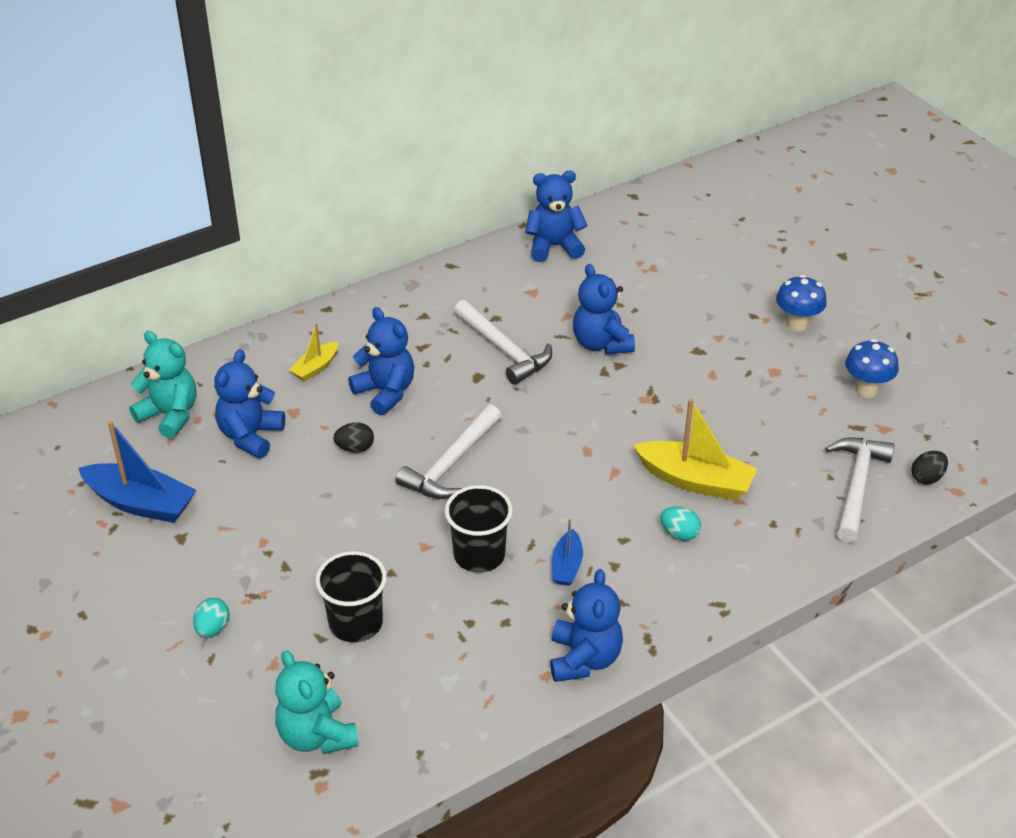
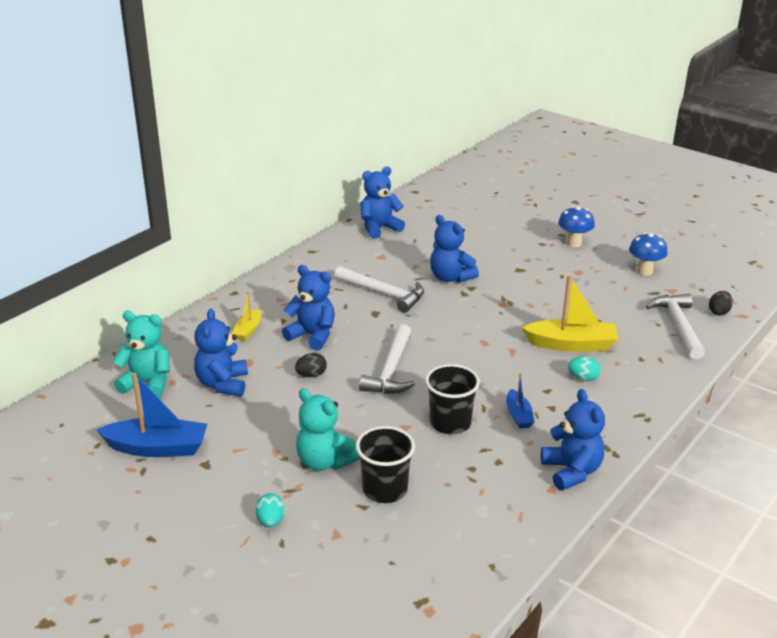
camera: 20 degrees left, 10 degrees down
turquoise teddy bear [275,650,359,754] -> turquoise teddy bear moved to [296,388,360,471]

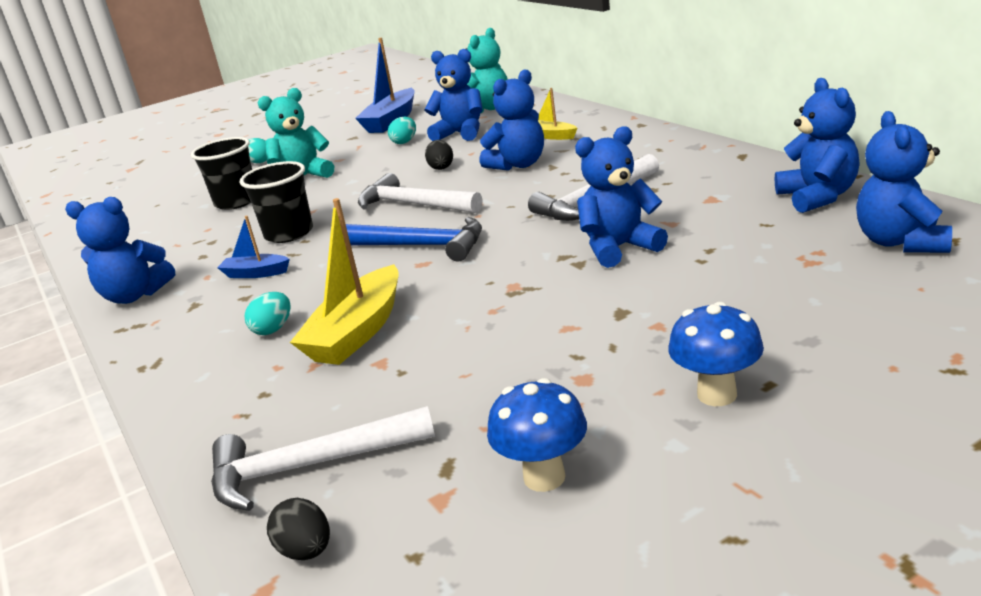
camera: 115 degrees right, 5 degrees down
white hammer [646,294,705,359] -> white hammer turned 150 degrees clockwise [211,406,435,511]
none -> blue hammer [346,217,482,261]
none -> turquoise egg [388,117,416,144]
none -> blue teddy bear [856,111,952,253]

